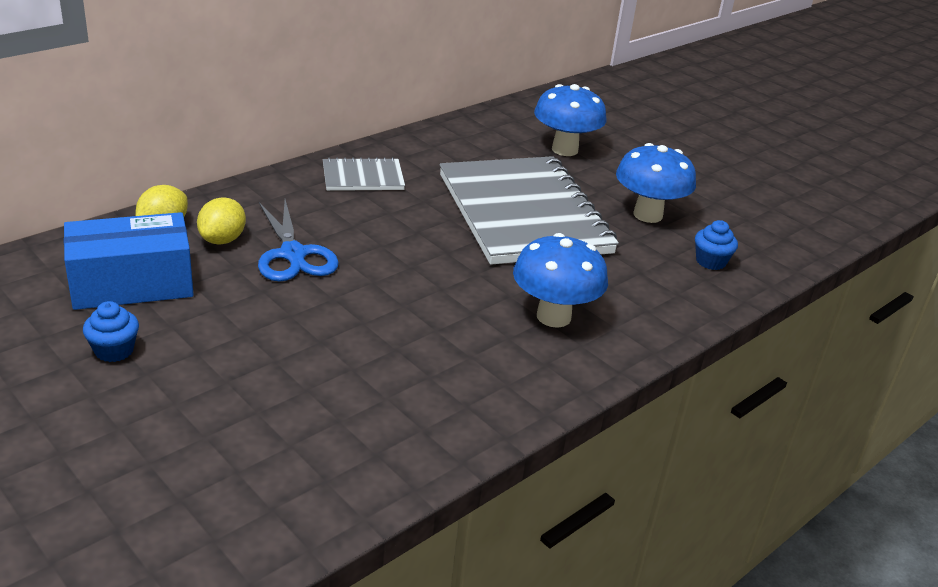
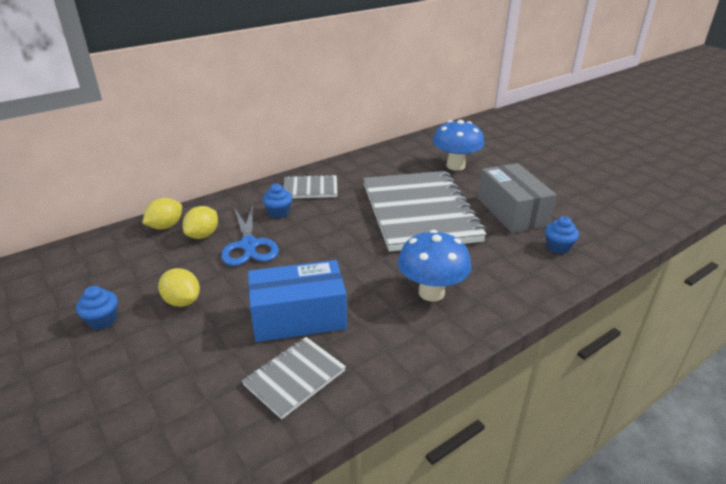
camera: 10 degrees right, 0 degrees up
blue box [64,212,194,310] -> blue box moved to [248,260,347,342]
blue mushroom [616,143,696,223] -> grey box [478,163,557,233]
none -> yellow lemon [158,268,200,307]
none -> grey notebook [242,337,346,419]
none -> blue cupcake [262,184,292,218]

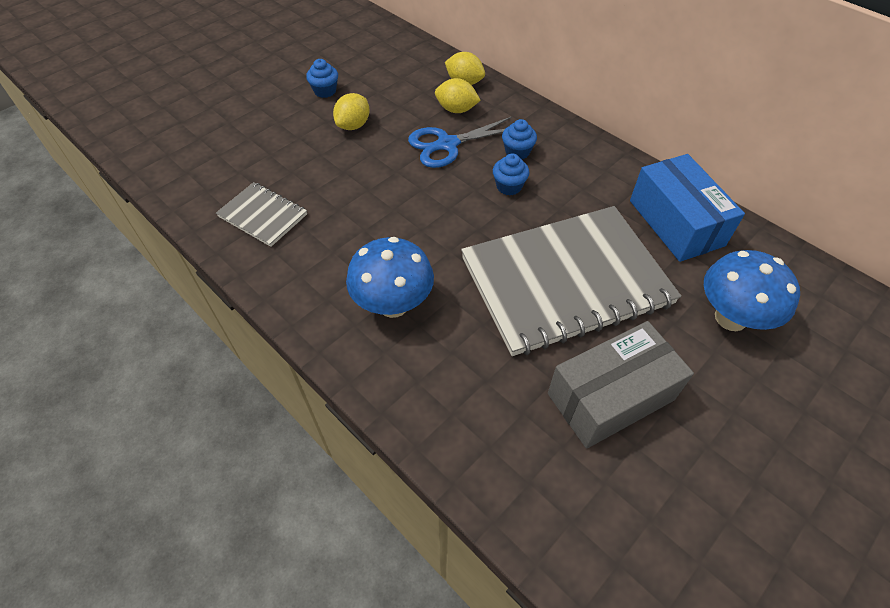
camera: 80 degrees right, 20 degrees up
blue box [248,260,347,342] -> blue box moved to [630,154,745,262]
grey notebook [283,174,338,198] -> none
blue cupcake [545,216,579,254] -> blue cupcake moved to [493,153,529,195]

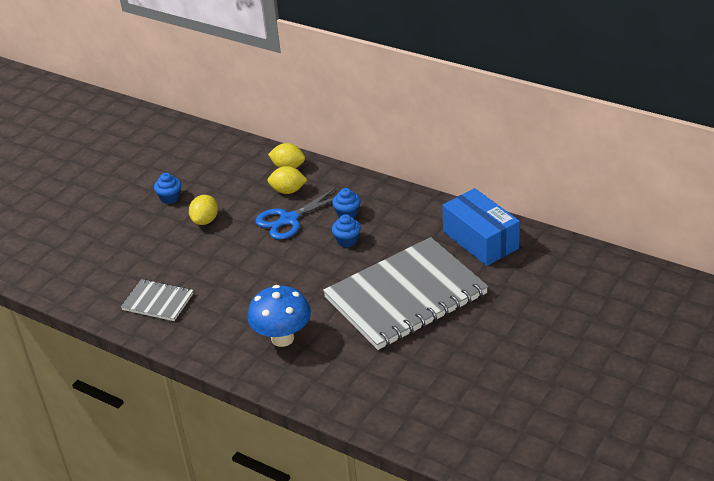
camera: 10 degrees left, 15 degrees down
grey box [548,321,694,449] -> none
blue mushroom [704,250,800,331] -> none

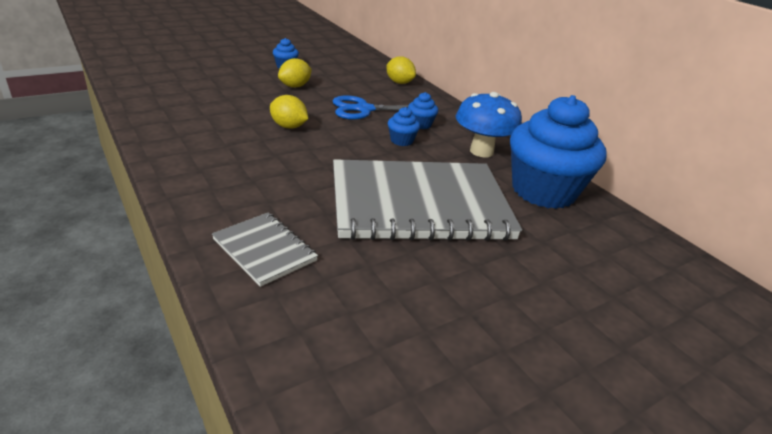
camera: 20 degrees right, 5 degrees down
grey notebook [121,279,194,321] -> grey notebook moved to [212,213,318,287]
blue mushroom [247,285,311,347] -> blue mushroom moved to [456,92,522,157]
yellow lemon [267,166,307,194] -> yellow lemon moved to [270,95,308,129]
blue box [442,188,520,266] -> blue cupcake [510,95,607,209]

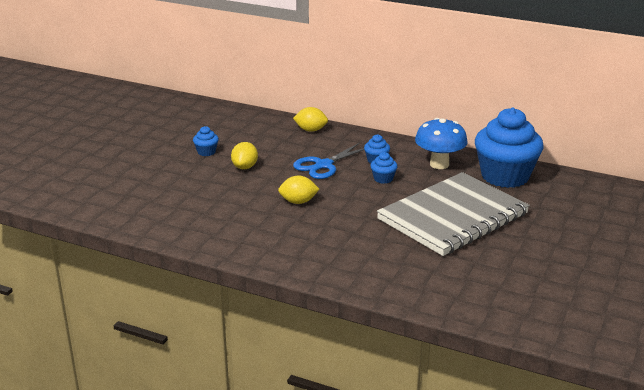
camera: 30 degrees left, 5 degrees down
grey notebook [212,213,318,287] -> none

